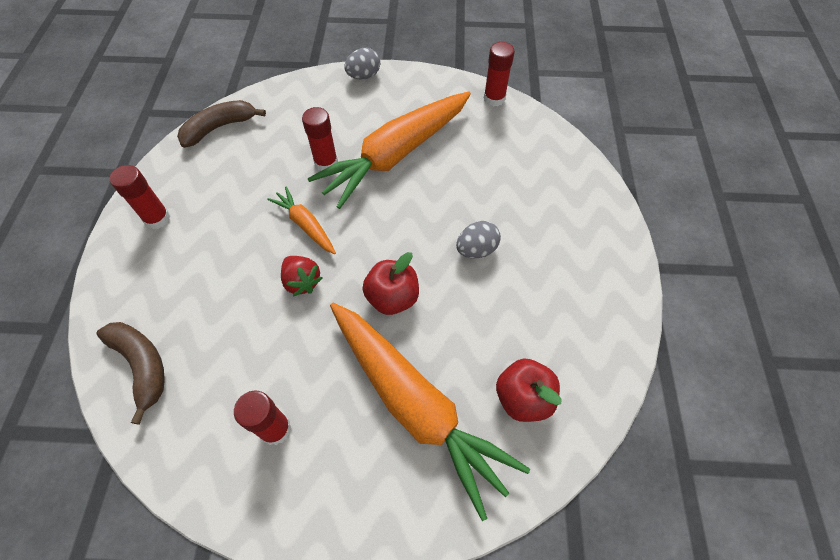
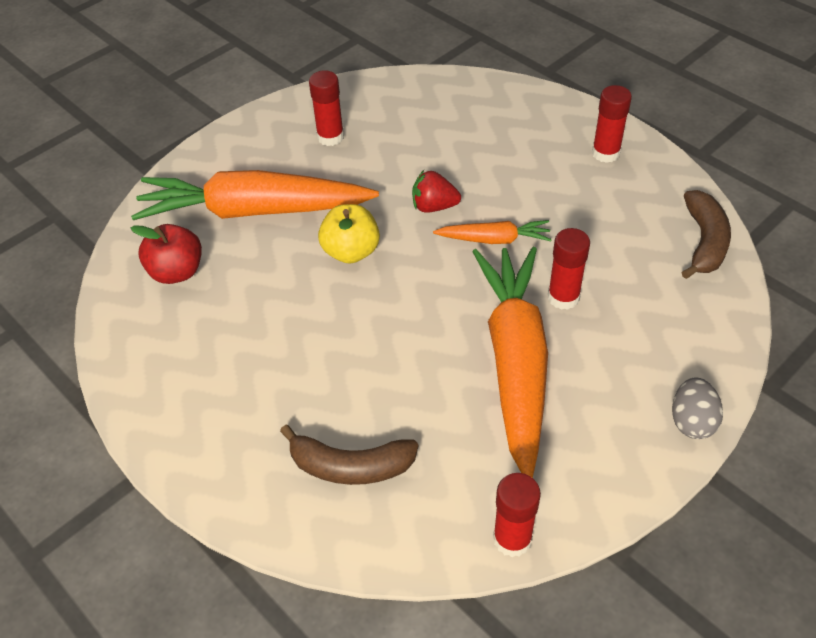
camera: 135 degrees right, 10 degrees down
brown banana [96,322,165,425] -> brown banana moved to [280,425,418,485]
red apple [363,252,419,315] -> yellow apple [318,204,380,264]
grey egg [456,221,501,258] -> none

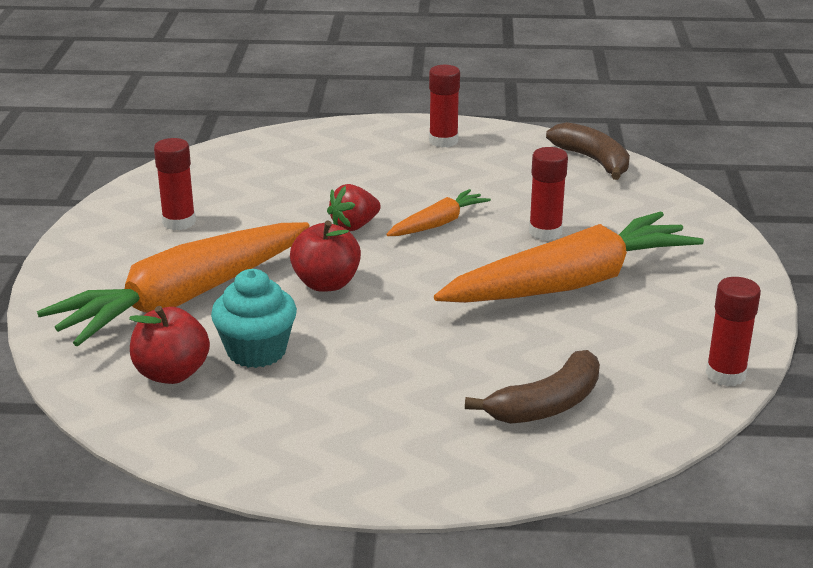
camera: 45 degrees left, 20 degrees down
yellow apple [318,204,380,264] -> red apple [290,221,361,292]
orange carrot [473,247,548,478] -> orange carrot turned 105 degrees clockwise [434,211,704,303]
grey egg [672,377,723,439] -> none
none -> turquoise cupcake [211,269,297,368]

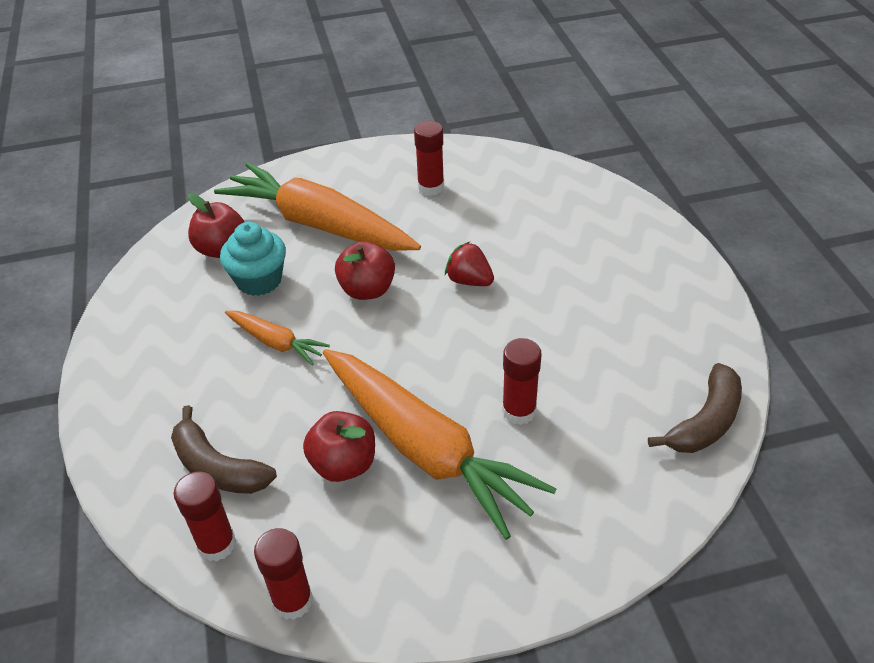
camera: 75 degrees right, 15 degrees up
orange carrot [386,189,491,236] -> orange carrot moved to [225,311,330,366]
red glue stick [429,65,460,148] -> red glue stick moved to [174,472,236,561]
none -> red apple [303,411,375,482]

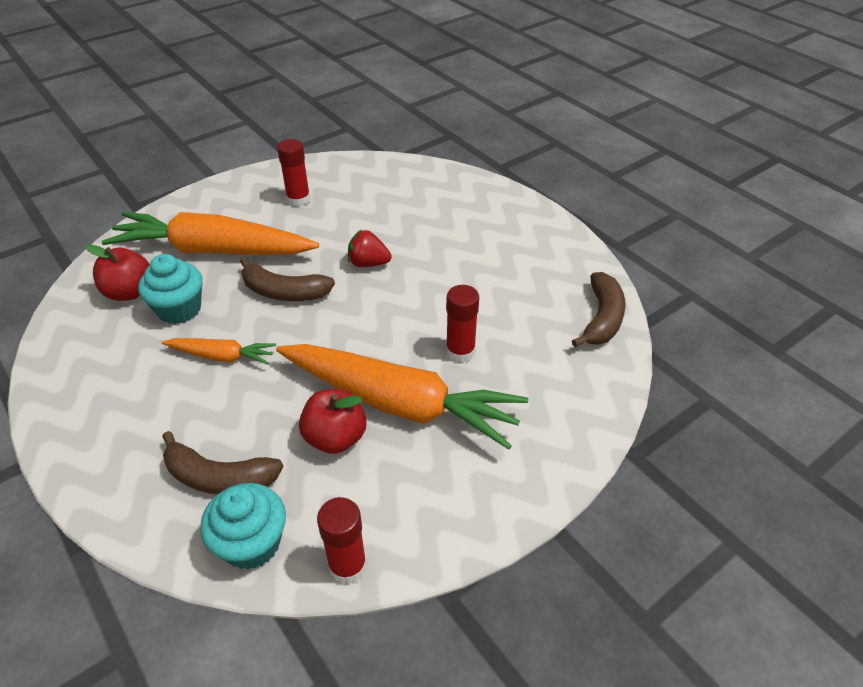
camera: 25 degrees left, 0 degrees up
red glue stick [174,472,236,561] -> turquoise cupcake [200,483,286,570]
red apple [335,241,395,300] -> brown banana [240,257,335,301]

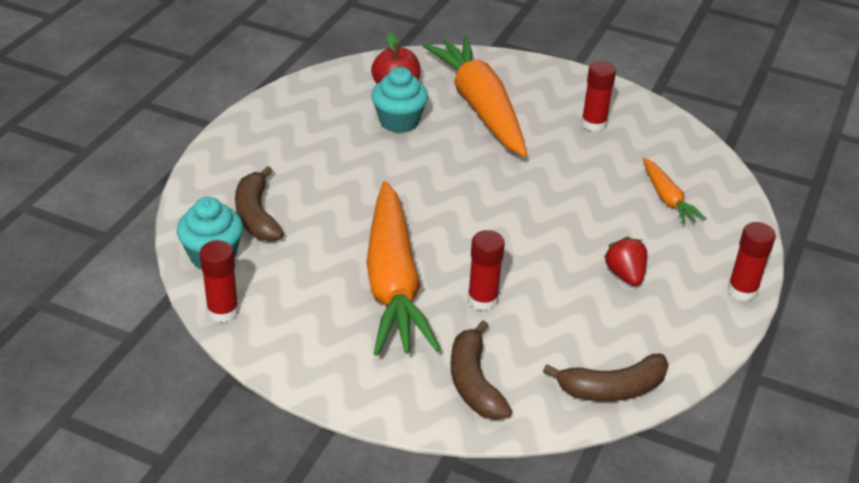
camera: 60 degrees right, 5 degrees down
orange carrot [162,338,276,365] -> orange carrot moved to [643,158,707,225]
brown banana [240,257,335,301] -> brown banana moved to [451,321,512,420]
red apple [299,389,367,454] -> none
red strawberry [348,229,392,267] -> red strawberry moved to [604,237,647,286]
none -> red glue stick [727,222,776,301]

